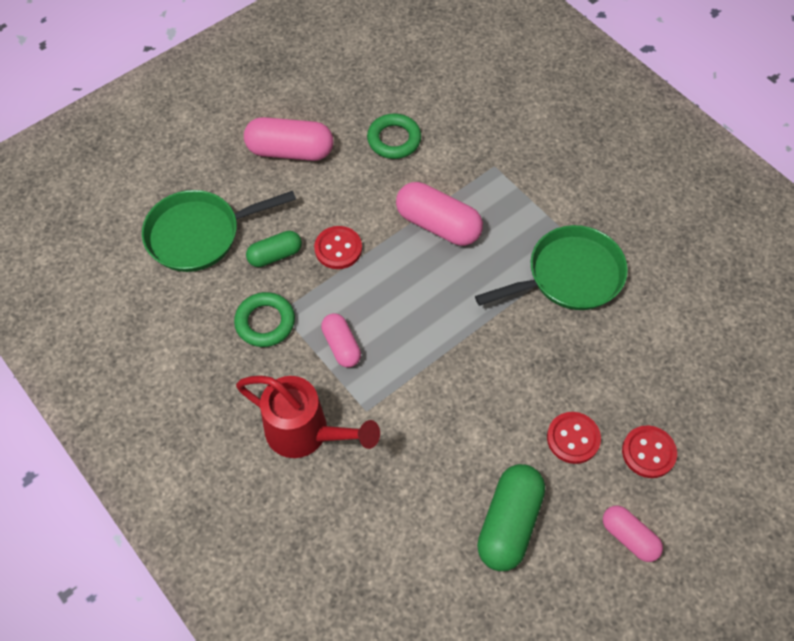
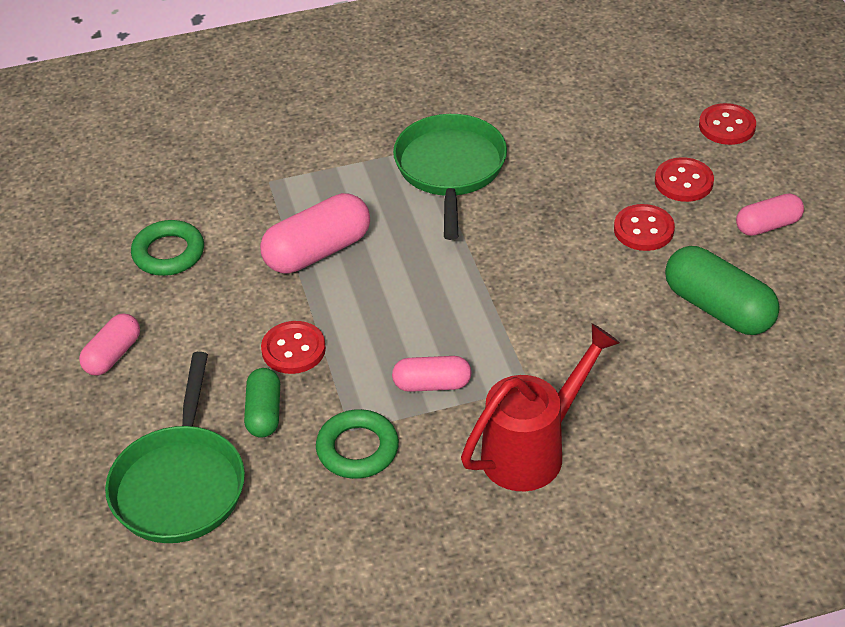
camera: 65 degrees left, 15 degrees down
pink capsule [244,117,333,161] -> pink capsule [79,314,140,375], size x0.61
none -> red button [699,103,756,145]

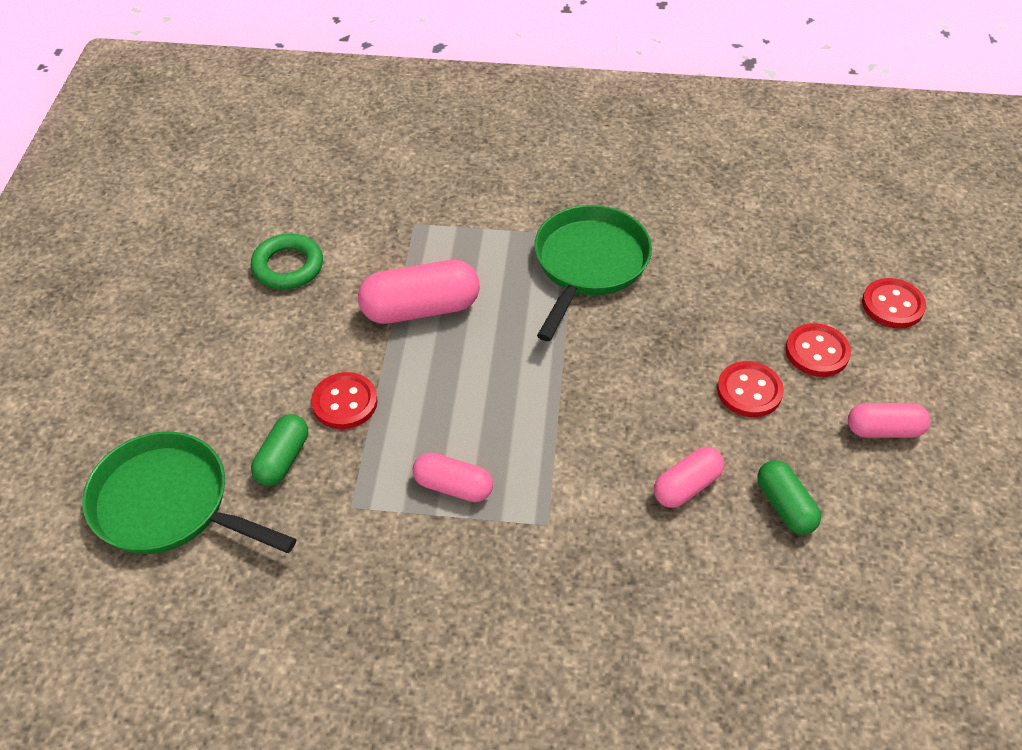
camera: 20 degrees right, 5 degrees up
pink capsule [79,314,140,375] -> pink capsule moved to [654,447,724,508]
green pan [105,352,245,543] -> green pan turned 90 degrees clockwise [82,432,296,554]
green ring [316,409,399,479] -> none
red watering can [461,323,620,491] -> none
green capsule [665,246,780,335] -> green capsule [757,460,821,535], size x0.61

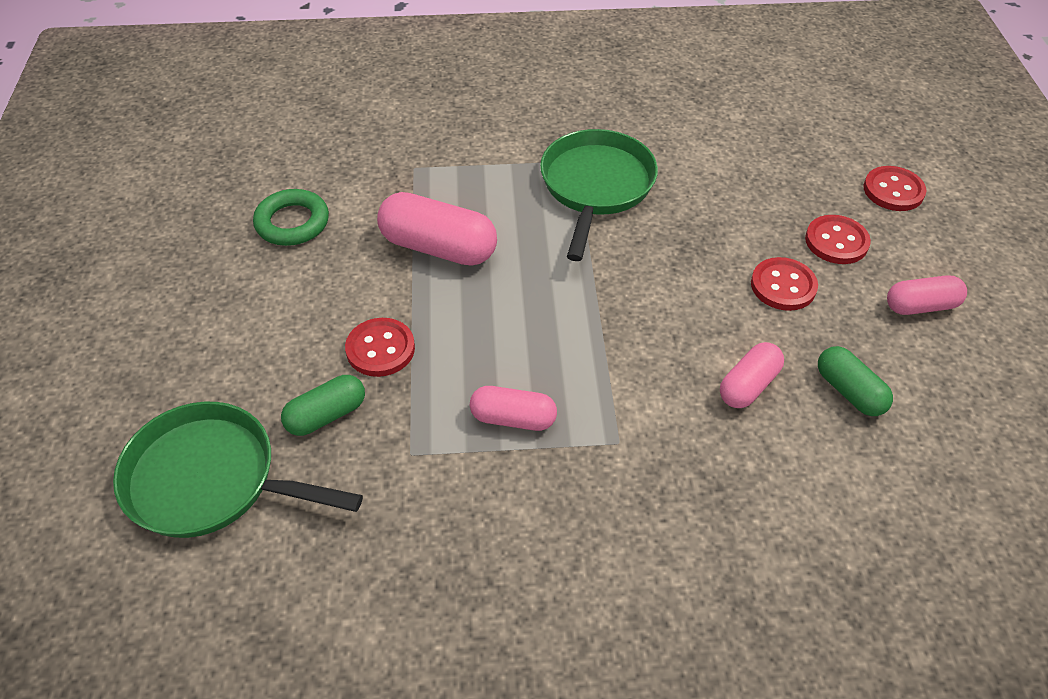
camera: 10 degrees left, 0 degrees up
green capsule [251,414,308,486] -> green capsule turned 45 degrees clockwise [281,375,365,436]
pink capsule [358,260,480,324] -> pink capsule turned 45 degrees clockwise [377,192,497,266]

